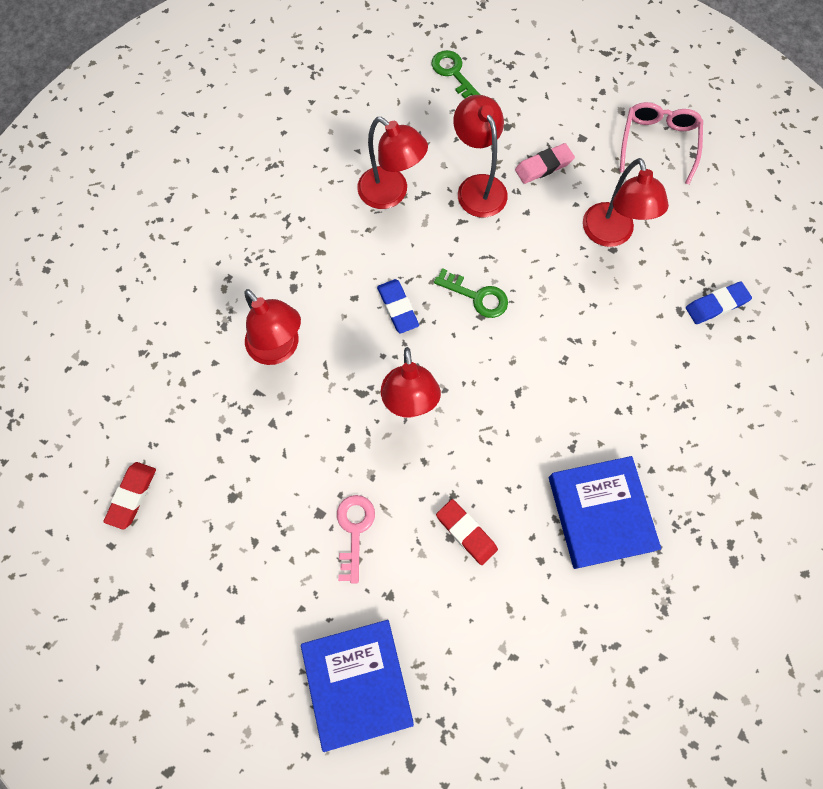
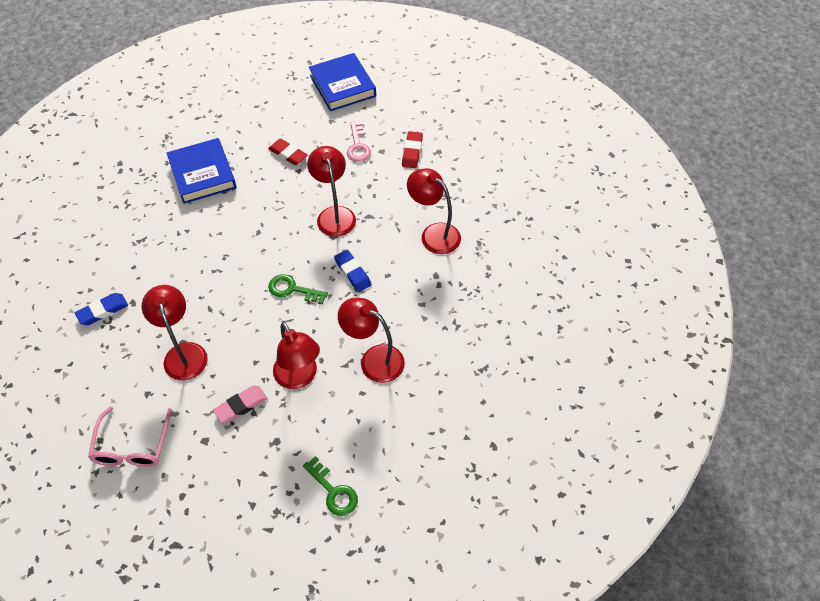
camera: 170 degrees right, 15 degrees down
red eraser [103,462,156,530] -> red eraser moved to [402,131,423,168]

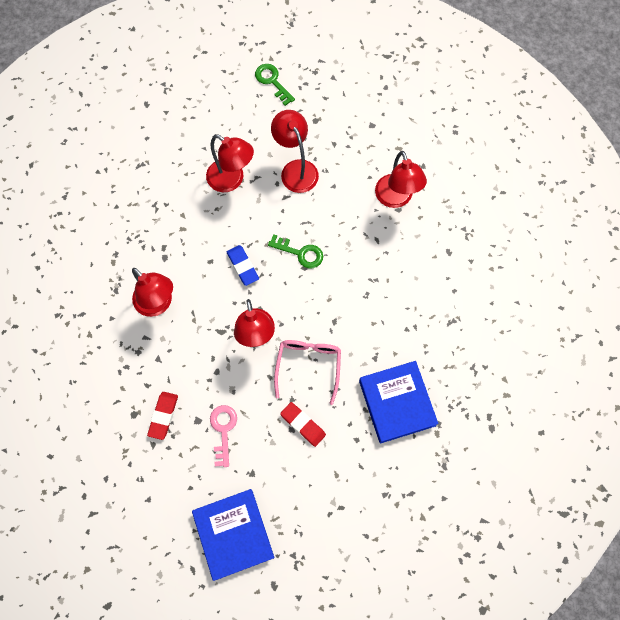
camera: 175 degrees left, 15 degrees up
blue eraser [75,293,128,325] -> none
pink glasses [88,406,172,467] -> pink glasses moved to [274,340,341,405]
pink eraser [213,386,268,423] -> none

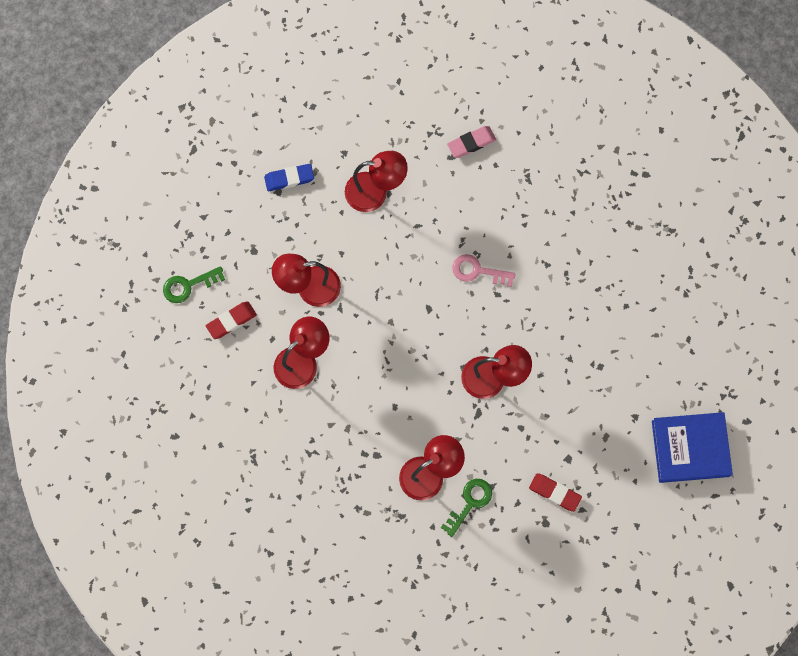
camera: 75 degrees left, 5 degrees up
pink key [210,405,237,467] -> pink key moved to [453,254,516,287]
blue eraser [227,245,259,286] -> blue eraser moved to [264,164,314,191]
green key [268,234,323,268] -> green key moved to [441,479,492,537]
pink glasses [274,340,341,405] -> none
red eraser [280,402,326,447] -> red eraser moved to [206,301,257,339]
blue book [359,361,438,444] -> none
none -> pink eraser [447,126,496,158]

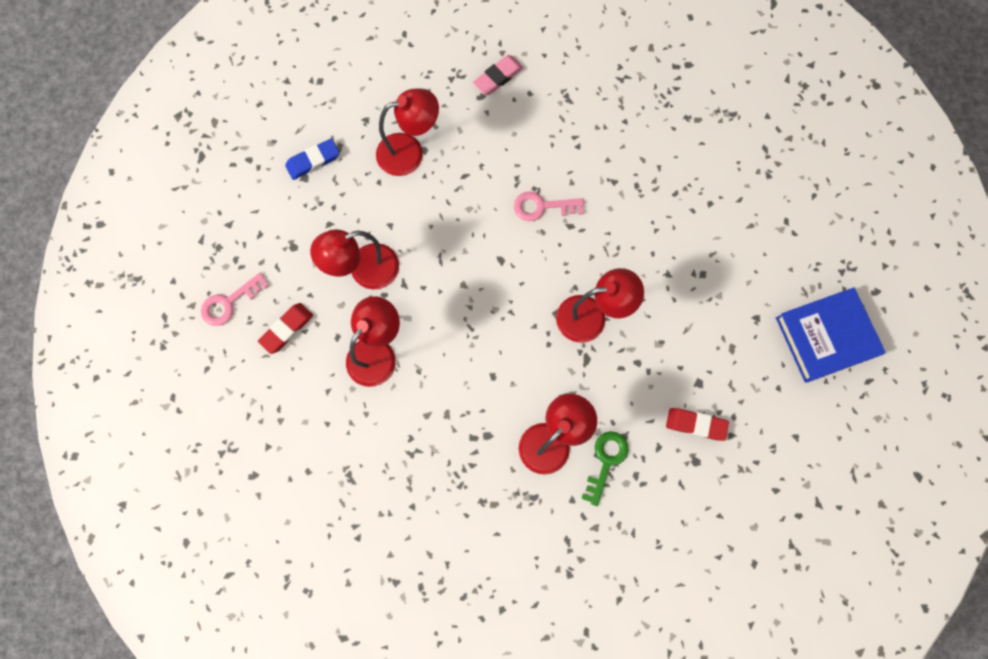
camera: 15 degrees left, 0 degrees up
green key [163,266,225,303] -> pink key [201,273,269,326]

